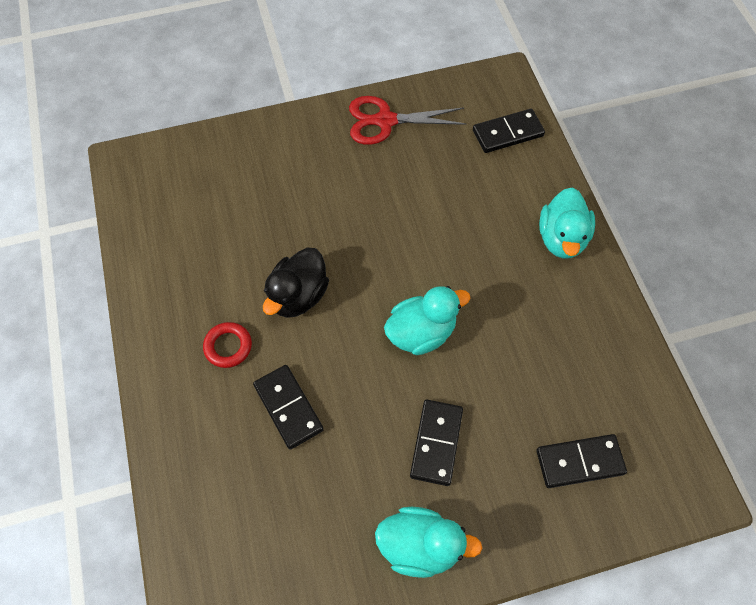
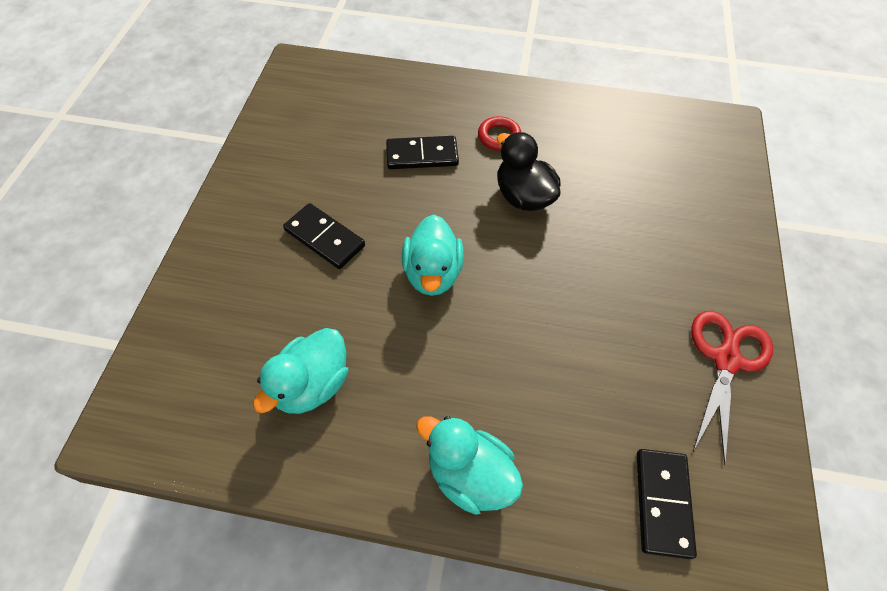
camera: 115 degrees right, 5 degrees down
turquoise duck [375,507,482,578] -> turquoise duck moved to [253,328,348,414]
black domino [536,434,627,488] -> none

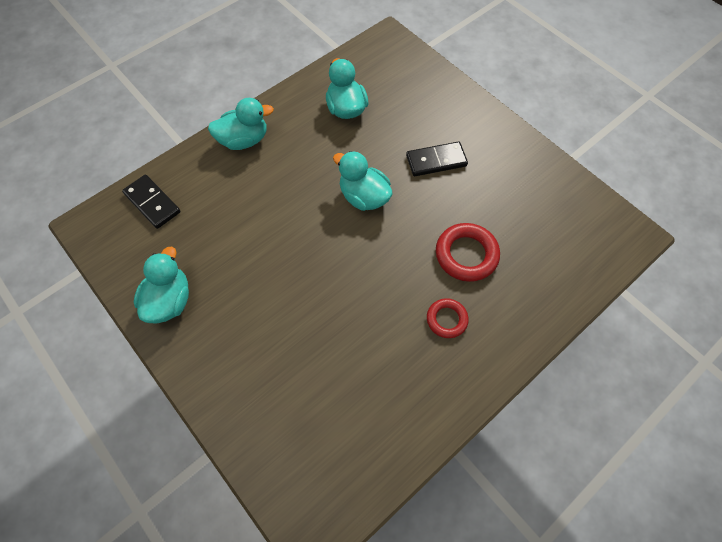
camera: 130 degrees right, 5 degrees up
black domino [386,136,459,169] -> red ring [436,223,500,282]
black duck [497,132,561,211] -> none
red scissors [691,311,773,465] -> turquoise duck [134,247,189,323]

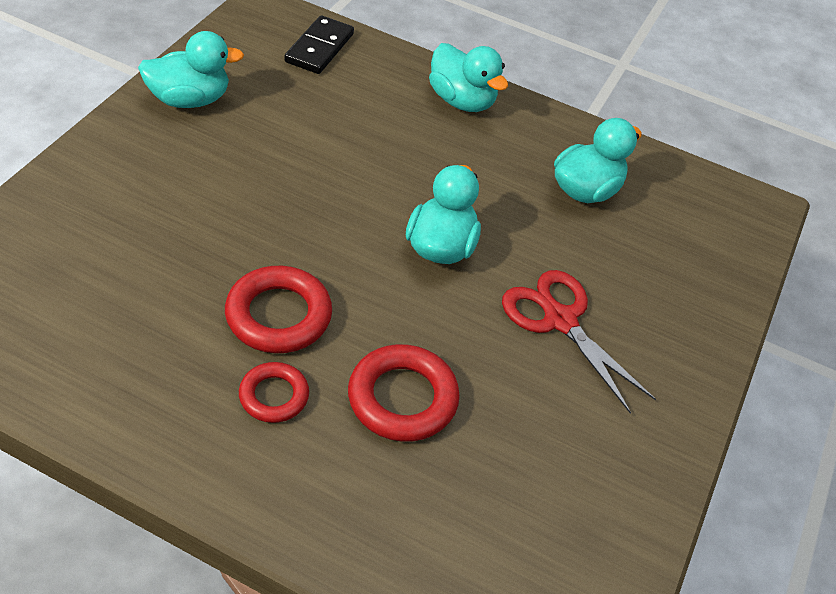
camera: 60 degrees right, 15 degrees down
black domino [406,142,468,176] -> red scissors [502,270,656,414]
none -> red ring [225,266,332,353]

